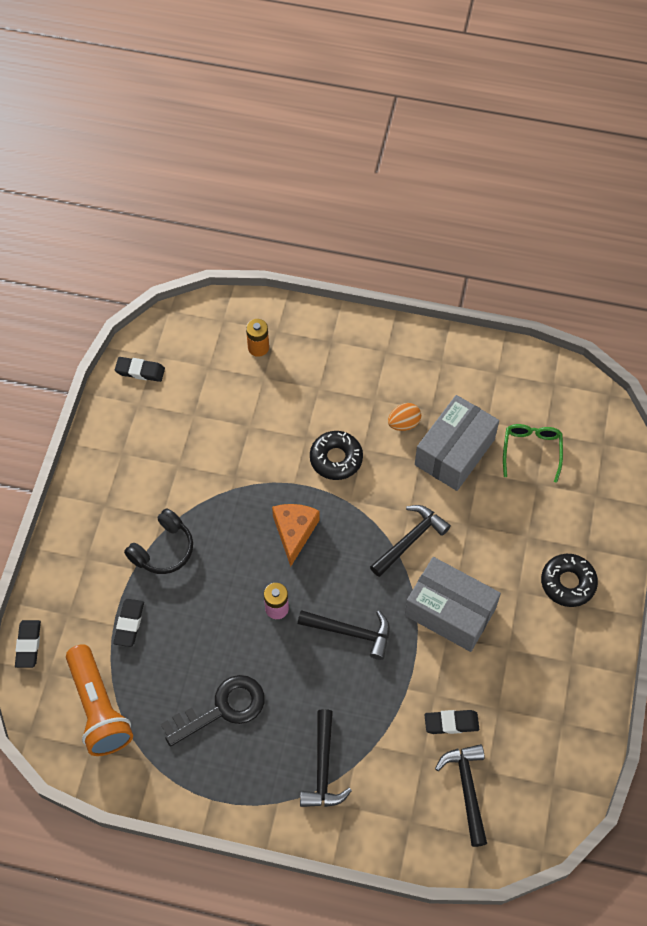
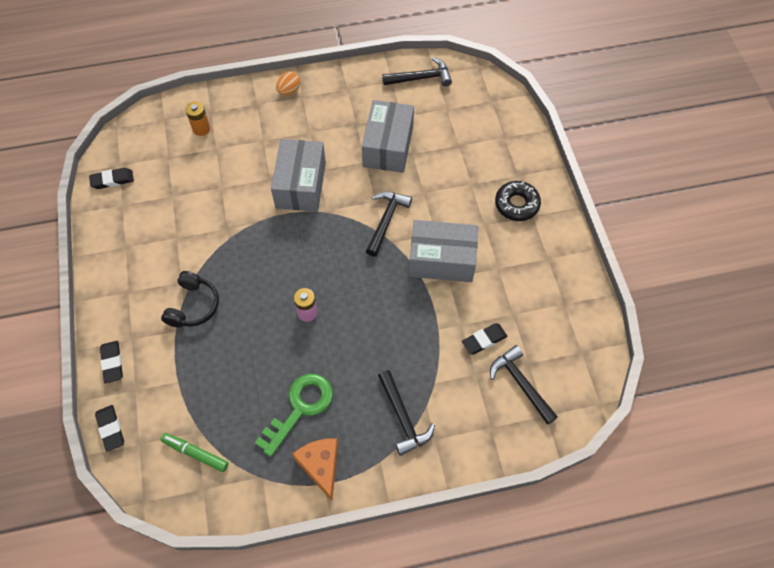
camera: 25 degrees left, 0 degrees up
orange flashlight [66,644,133,756] -> green marker [161,433,229,472]
black eraser [113,599,144,647] -> black eraser moved to [100,341,123,384]
black key [161,675,265,747] -> green key [255,374,333,457]
orange cheese [272,504,320,567] -> orange cheese moved to [292,438,338,501]
black hammer [298,610,390,660] -> black hammer moved to [382,57,452,87]
black donut [310,431,363,480] -> grey box [271,139,326,212]
orange egg [388,403,421,431] -> orange egg moved to [276,71,300,95]
green glasses [503,424,563,483] -> none

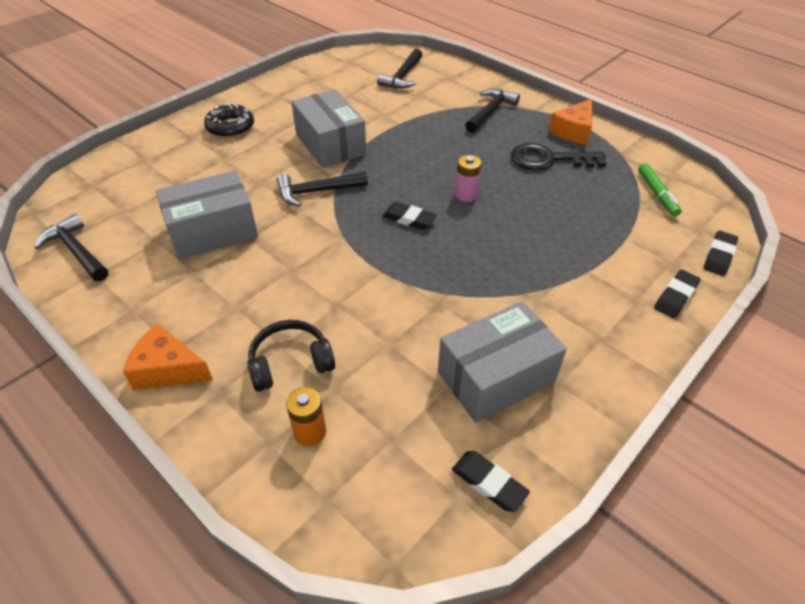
camera: 125 degrees left, 15 degrees down
black headphones [161,271,219,328] -> black headphones moved to [247,320,335,392]
green key [255,374,333,457] -> black key [511,143,606,170]
grey box [271,139,326,212] -> grey box moved to [438,301,567,423]
orange egg [276,71,300,95] -> orange cheese [123,324,213,390]
black eraser [462,323,507,354] -> black eraser moved to [382,202,437,230]

